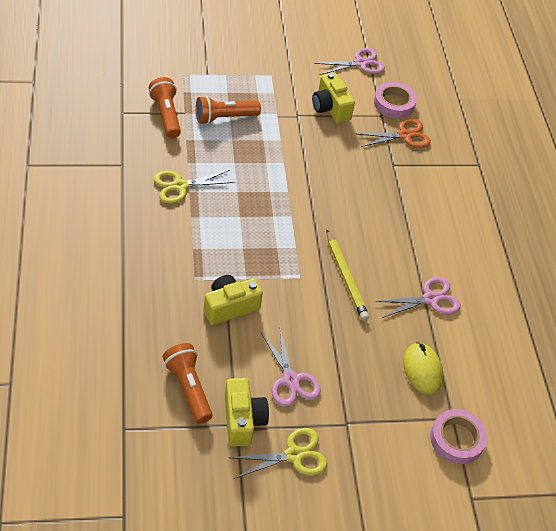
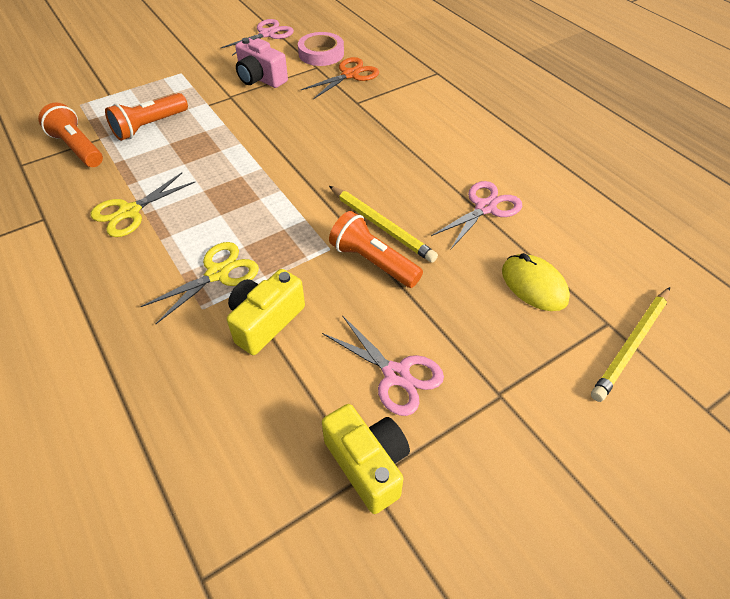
camera: 20 degrees left, 0 degrees up
orange flashlight [163,343,213,424] -> orange flashlight moved to [329,211,423,288]
yellow scissors [229,428,327,479] -> yellow scissors moved to [140,242,259,324]
yellow camera [312,73,355,123] -> pink camera [235,38,288,88]
pink tape [430,409,487,464] -> yellow pencil [591,287,670,402]

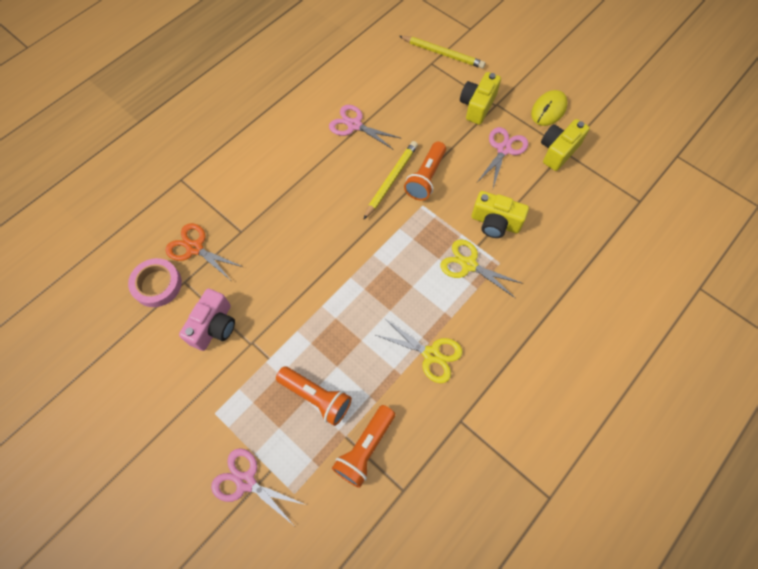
camera: 105 degrees left, 15 degrees up
pink scissors [221,19,294,56] -> pink scissors moved to [211,448,306,525]
yellow mouse [502,253,570,311] -> yellow mouse moved to [531,90,568,126]
none -> yellow camera [460,72,501,125]

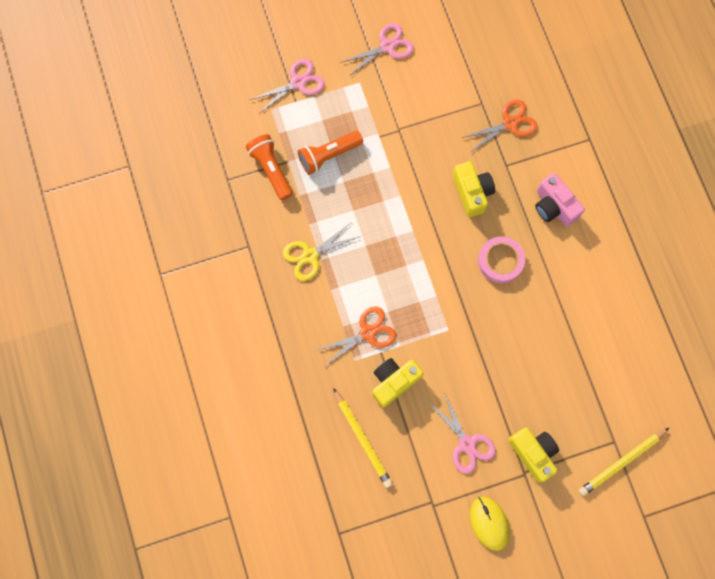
camera: 120 degrees right, 10 degrees up
pink tape [128,258,182,307] -> pink tape moved to [478,236,525,283]
pink camera [179,288,235,351] -> pink camera moved to [535,173,585,227]
pink scissors [329,105,402,150] -> pink scissors moved to [342,23,414,76]
yellow pencil [363,141,418,220] -> yellow pencil moved to [333,388,393,488]
orange flashlight [404,142,446,201] -> none
yellow scissors [440,239,524,298] -> orange scissors [318,306,396,365]
yellow camera [541,119,590,171] -> yellow camera moved to [452,161,495,217]

